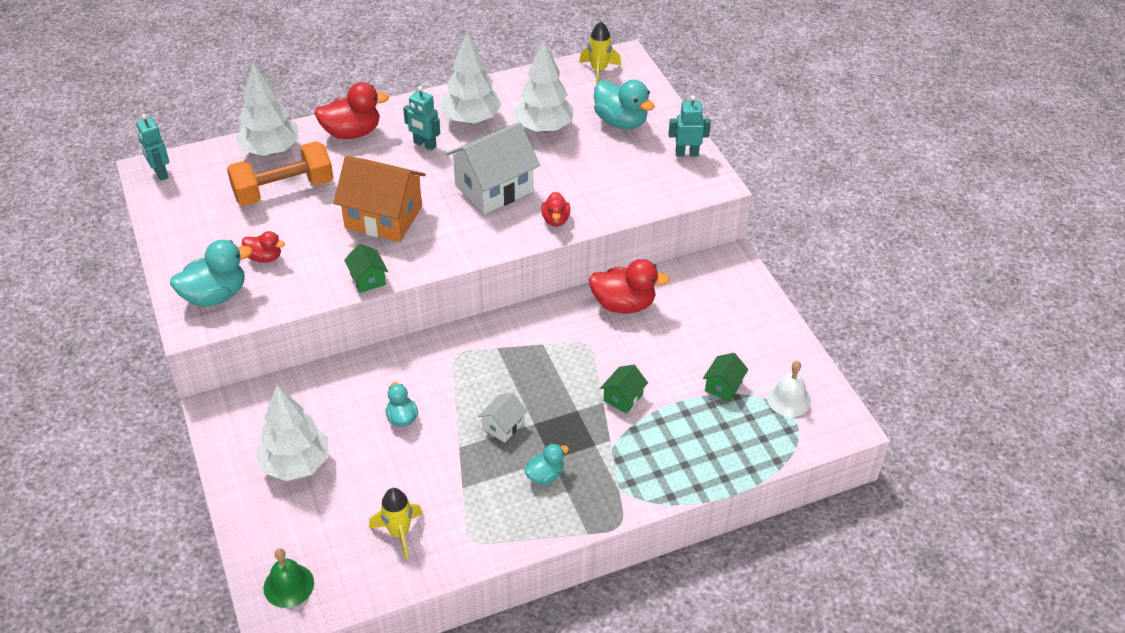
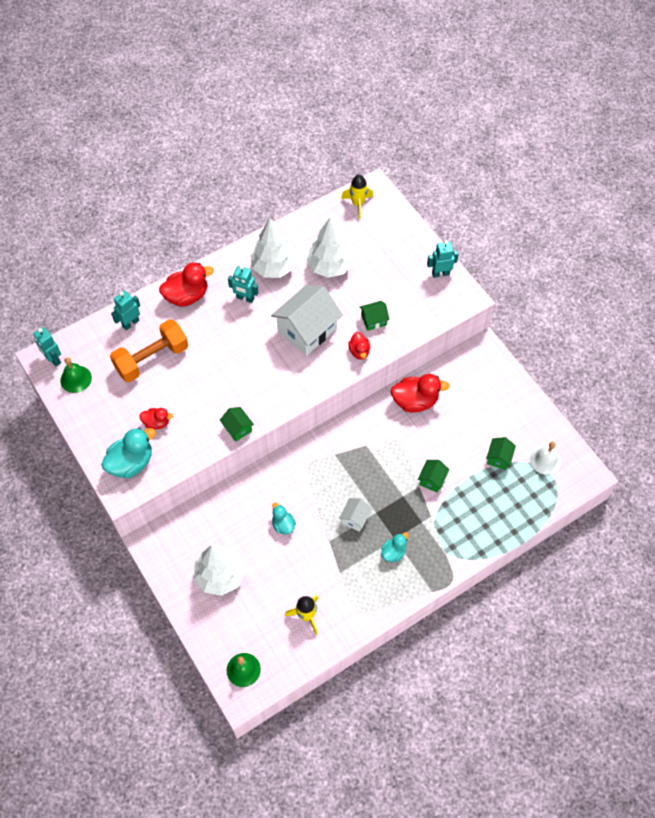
camera: 10 degrees left, 15 degrees up
white tree [236,63,299,156] -> turquoise robot [111,291,140,330]
orange house [334,156,426,242] -> none
turquoise duck [594,80,655,129] -> none
none -> green bell [60,357,92,393]
none -> green house [360,301,390,331]

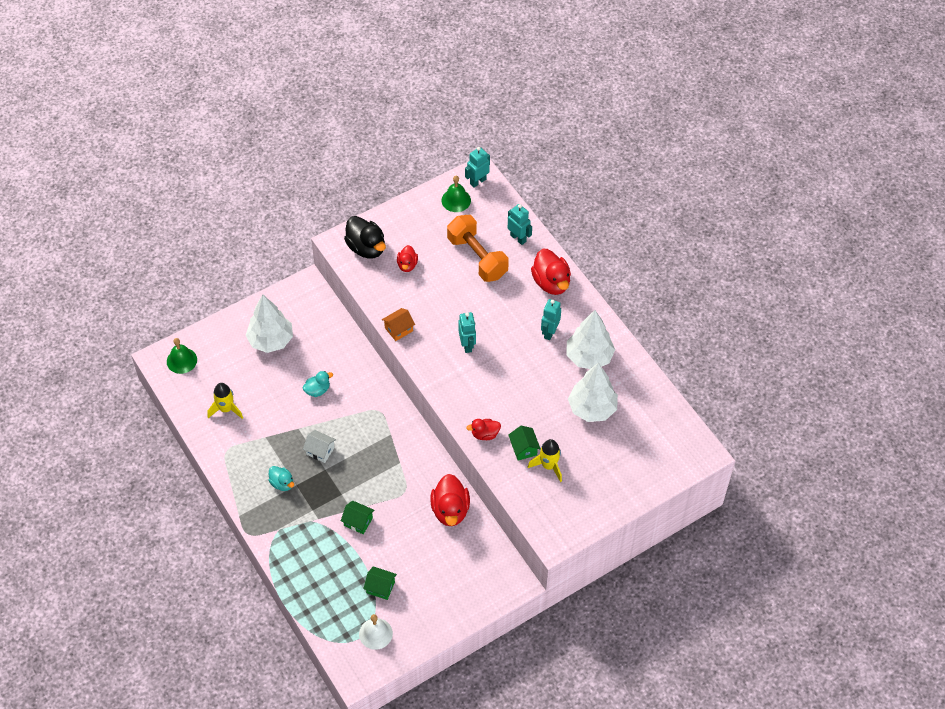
camera: 90 degrees right, 5 degrees down
turquoise duck [101,428,156,478] -> black duck [344,216,386,259]
green house [220,407,254,442] -> orange house [382,308,415,341]
white house [271,285,343,356] -> none
yellow rocket [341,174,373,219] -> yellow rocket moved to [528,439,562,482]
turquoise robot [427,241,459,278] -> turquoise robot moved to [458,312,476,353]

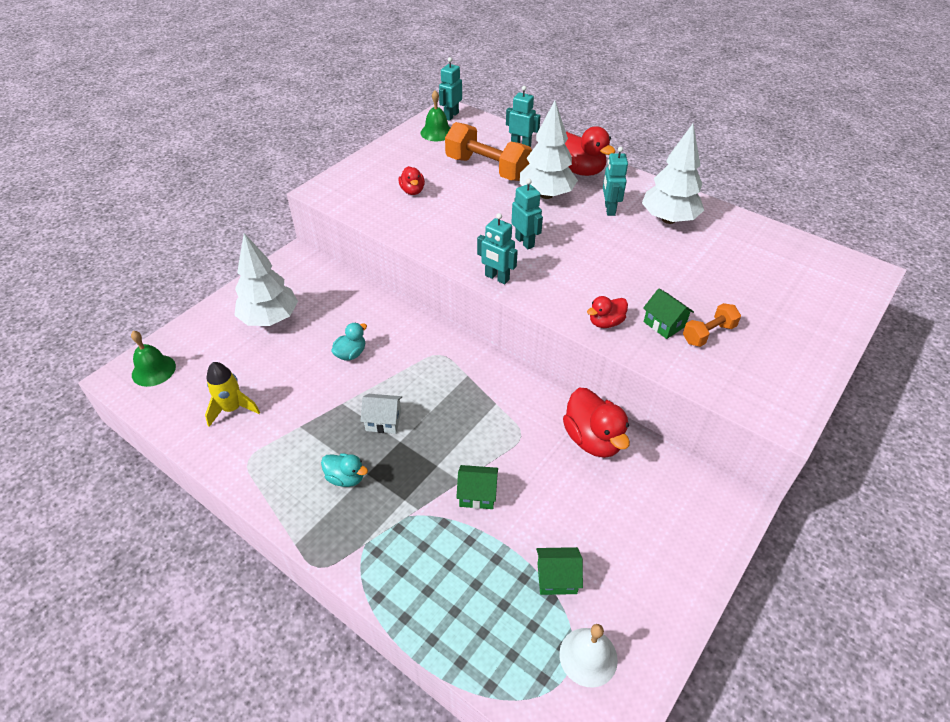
camera: 20 degrees left, 10 degrees down
black duck [344,216,386,259] -> none
orange house [382,308,415,341] -> none
yellow rocket [528,439,562,482] -> orange dumbbell [683,303,741,347]
white tree [568,363,618,422] -> white tree moved to [520,101,578,199]
none -> turquoise robot [477,213,518,284]

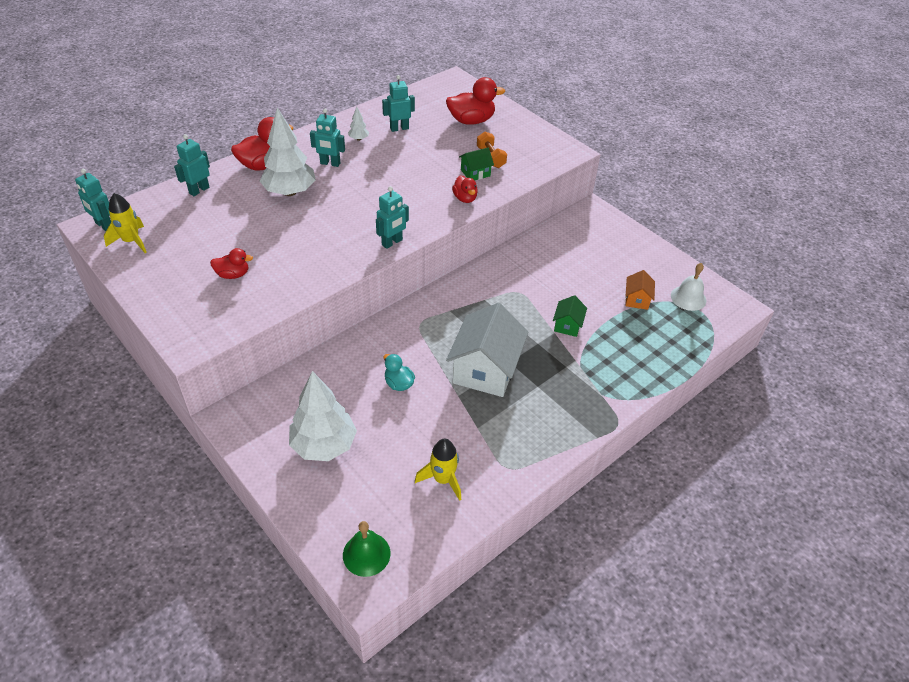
camera: 80 degrees left, 0 degrees up
turquoise duck [321,453,368,487] -> none
white house [361,394,402,434] -> white house [446,303,529,397], size x2.11
green bell [420,90,451,141] -> yellow rocket [104,193,147,253]
orange dumbbell [445,122,532,181] -> none
turquoise robot [511,179,543,250] -> turquoise robot moved to [382,75,415,132]
green house [536,547,583,595] -> orange house [625,270,655,310]
red duck [563,388,630,458] -> red duck moved to [446,77,505,125]
white tree [642,124,704,224] -> white tree [348,107,369,141], size x0.42

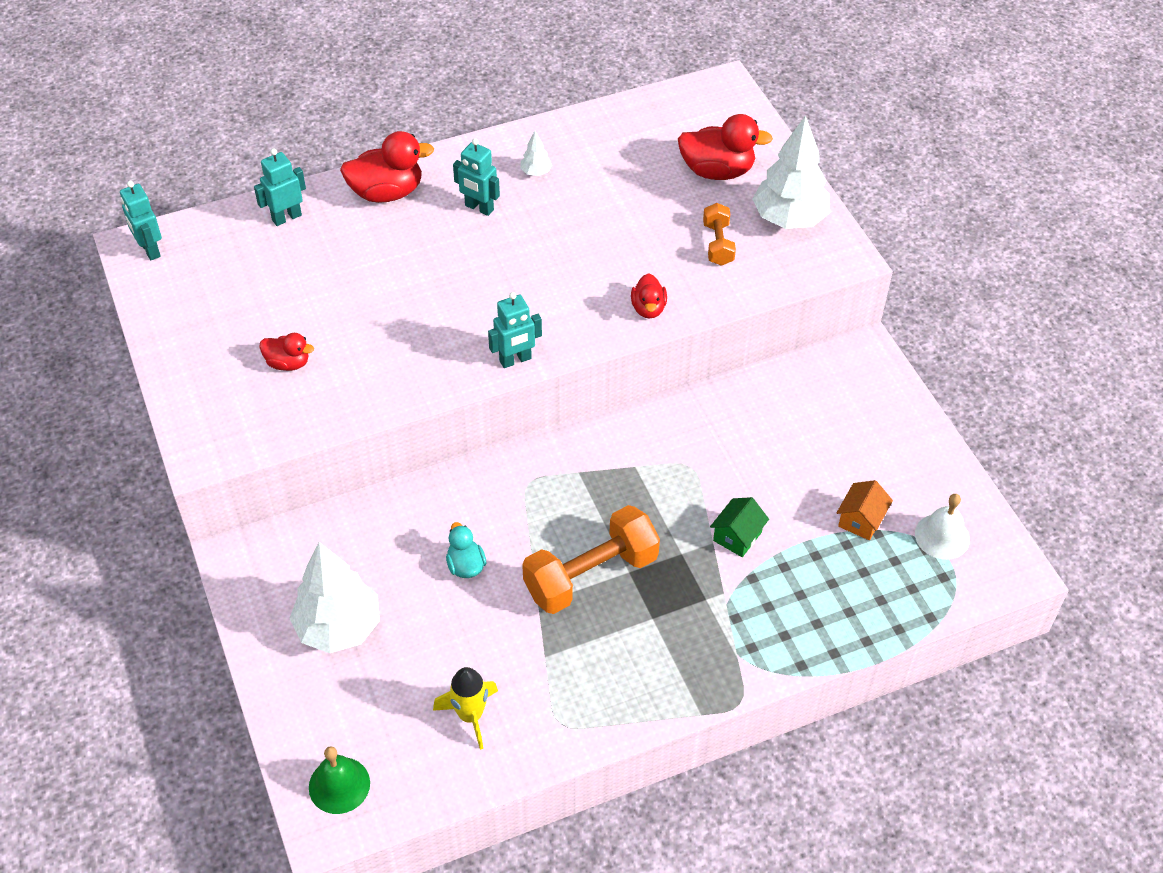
camera: 20 degrees right, 5 degrees up
yellow rocket [104,193,147,253] -> none
white tree [260,108,316,196] -> white tree moved to [753,115,830,229]
turquoise robot [382,75,415,132] -> none
white house [446,303,529,397] -> orange dumbbell [522,505,660,614]
green house [459,147,494,180] -> none

